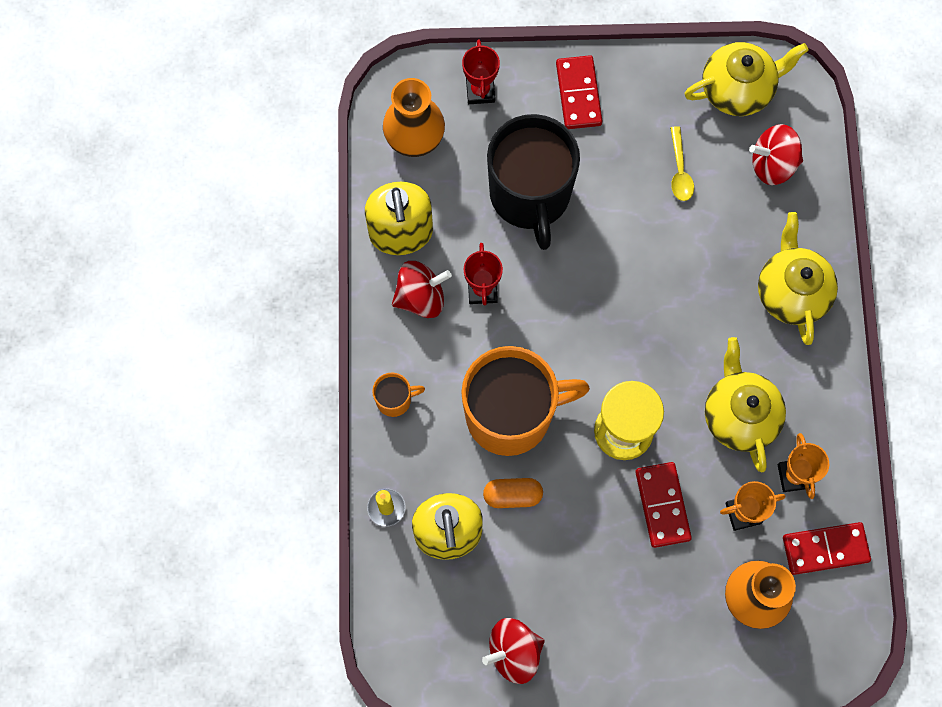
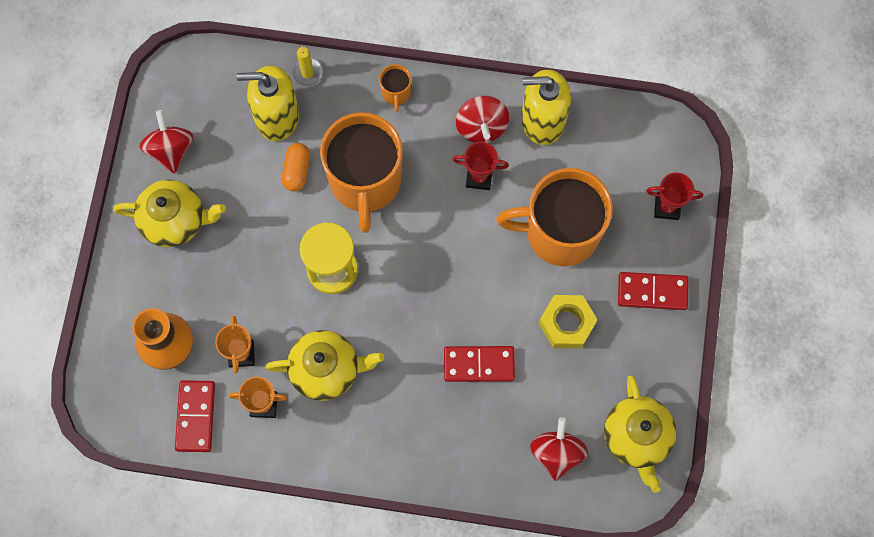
camera: 100 degrees right, 0 degrees up
orange vase [383,78,445,157] -> none
black mug [487,114,580,250] -> orange mug [496,168,613,266]
red domino [635,462,692,548] -> red domino moved to [444,346,515,382]
yellow spoon [670,126,694,201] -> none
yellow teapot [758,212,838,345] -> yellow teapot moved to [113,180,226,247]
none -> yellow nut [539,295,598,348]

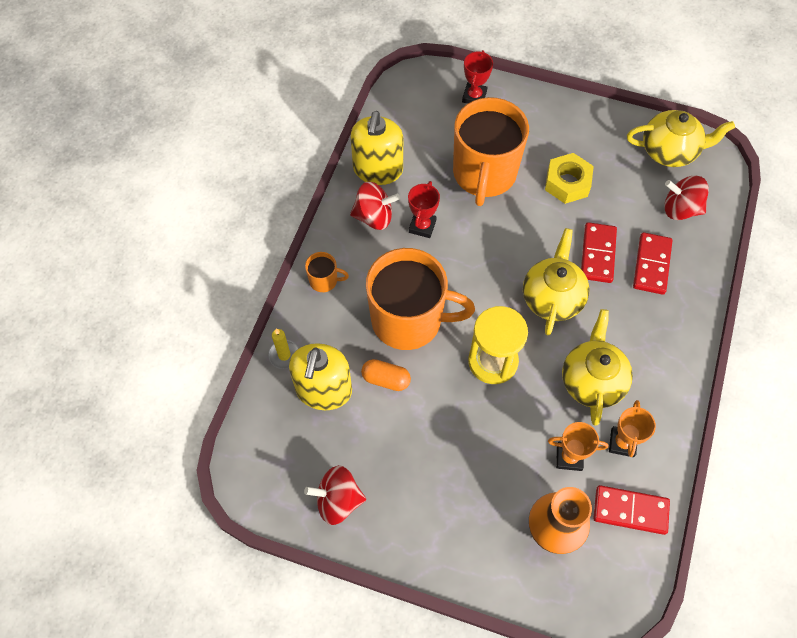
camera: 80 degrees left, 10 degrees down
yellow teapot [113,180,226,247] -> yellow teapot moved to [523,228,589,336]
red domino [618,272,689,310] -> red domino moved to [633,232,673,295]

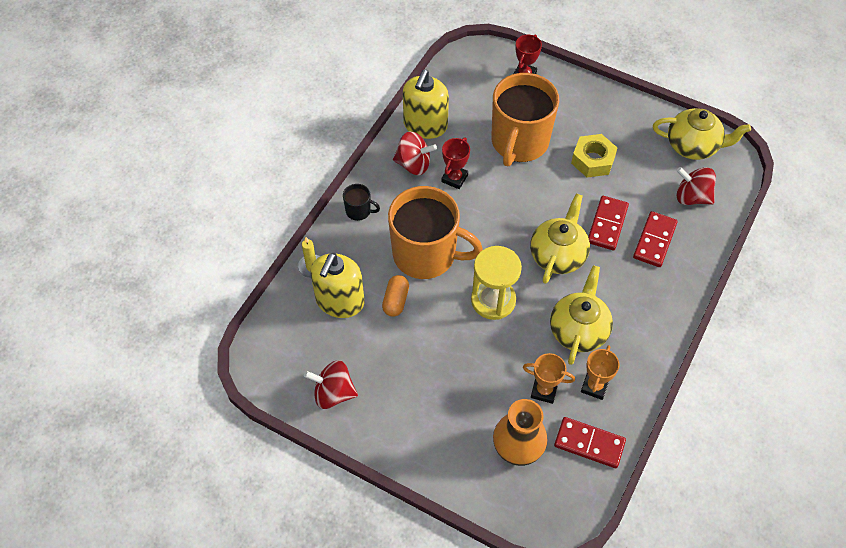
camera: 10 degrees right, 5 degrees down
orange mug [305,252,349,292] -> black mug [343,184,380,221]
orange capsule [361,359,411,391] -> orange capsule turned 75 degrees clockwise [382,275,409,317]

